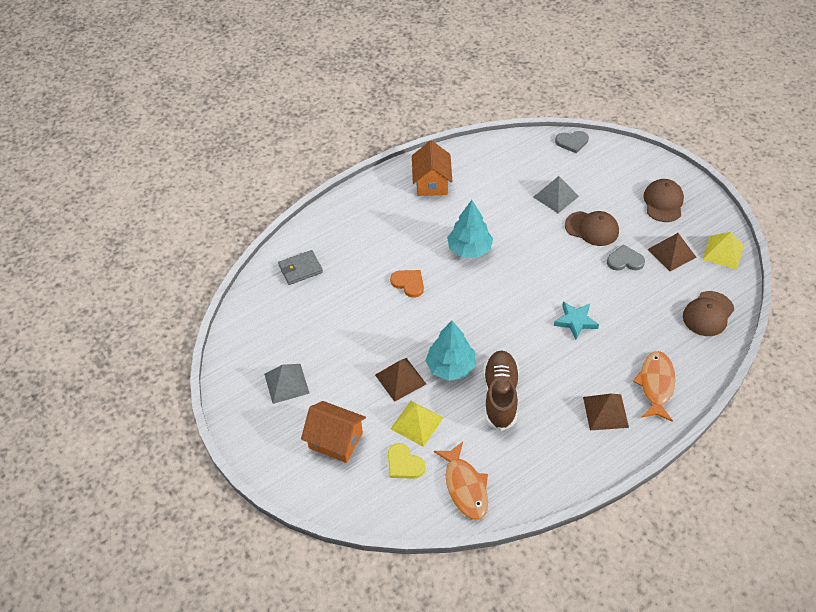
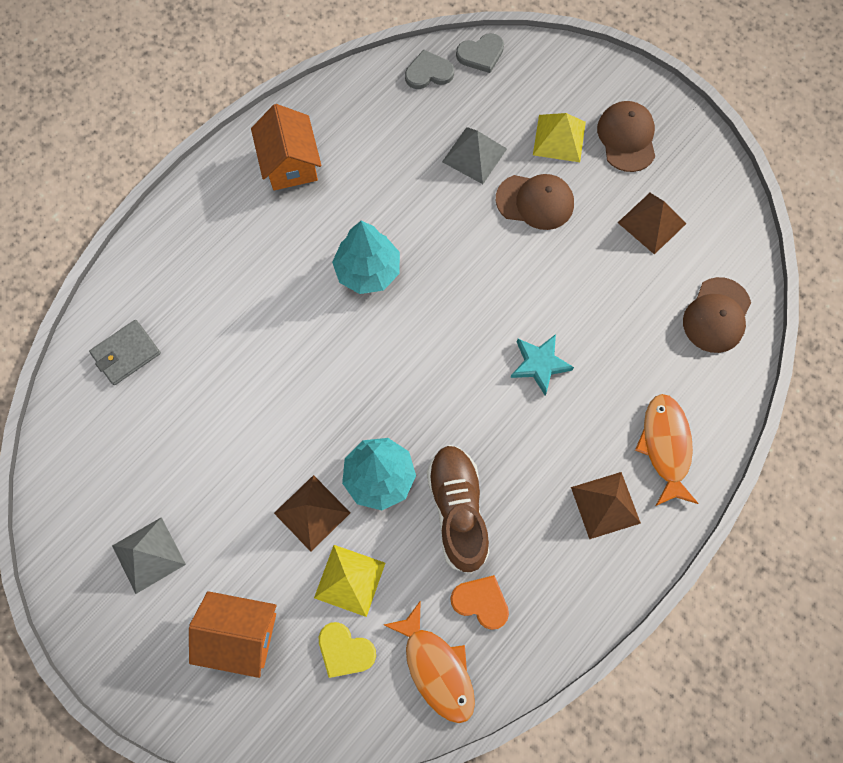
camera: 15 degrees left, 20 degrees up
orange heart [390,270,424,298] -> orange heart moved to [450,575,509,630]
grey heart [607,244,645,271] -> grey heart moved to [405,49,454,89]
yellow pyramid [702,232,744,269] -> yellow pyramid moved to [533,113,586,162]

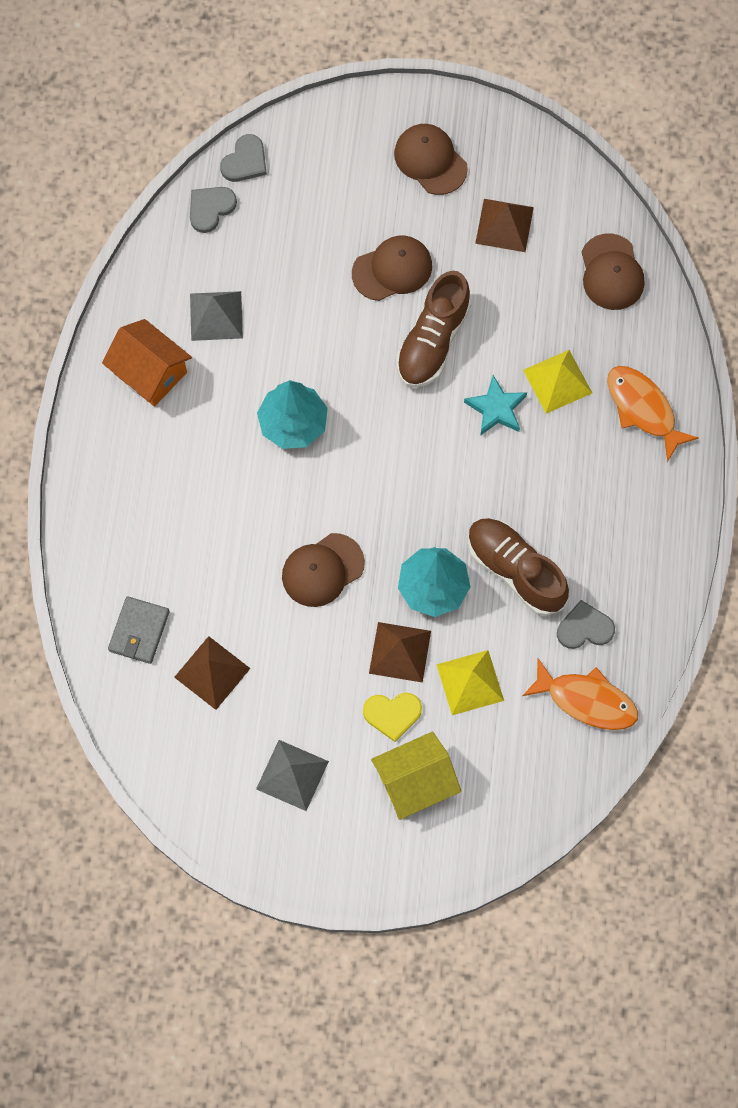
camera: 35 degrees left, 0 degrees up
orange house [189,591,277,678] -> yellow house [371,732,461,820]
yellow heart [319,622,376,678] -> yellow heart moved to [363,693,422,742]
grey pyramid [442,127,507,184] -> grey pyramid moved to [190,291,243,341]
orange heart [450,575,509,630] -> grey heart [557,600,615,649]
yellow pyramid [533,113,586,162] -> yellow pyramid moved to [523,350,592,414]
brown pyramid [571,472,641,539] -> brown pyramid moved to [174,636,251,710]
none -> brown cap [282,533,365,607]
none -> brown shoe [396,271,471,387]

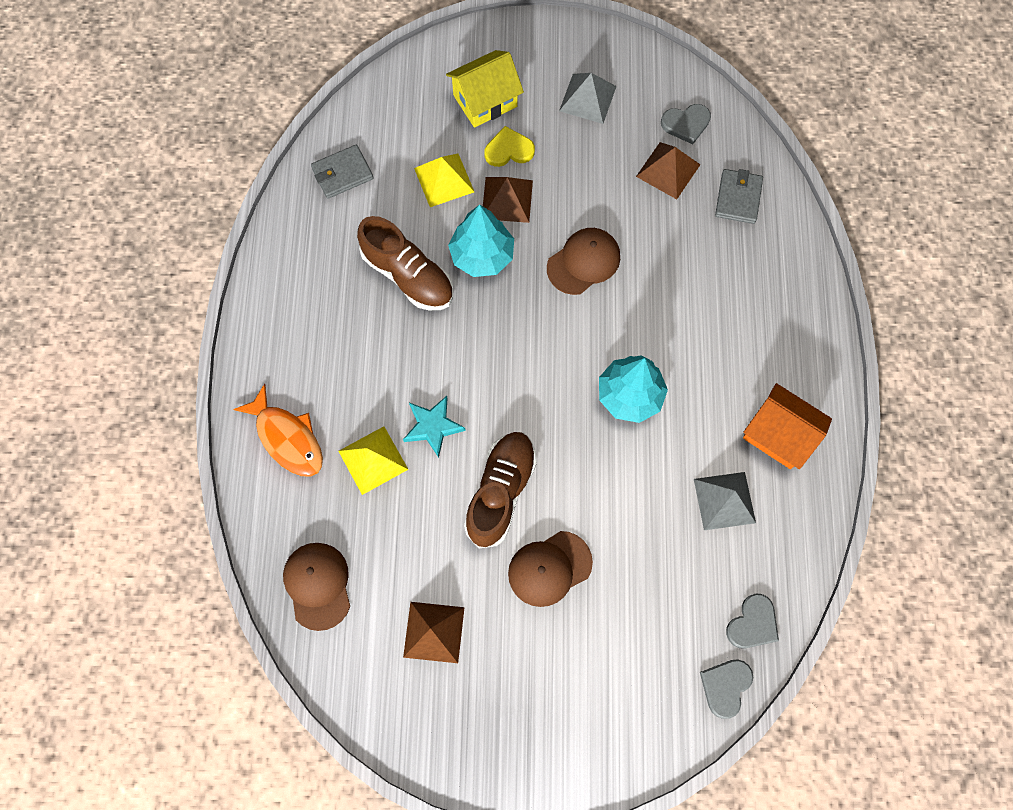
camera: 175 degrees right, 0 degrees up
brown cap [394,124,468,195] -> none
orange fish [522,658,638,730] -> grey wallet [311,145,374,199]
grey heart [557,600,615,649] -> grey heart moved to [661,104,711,144]

